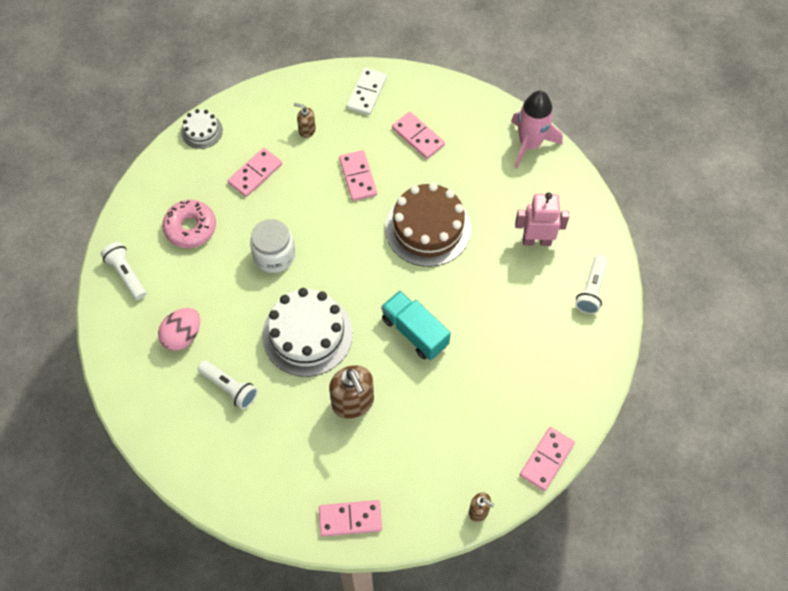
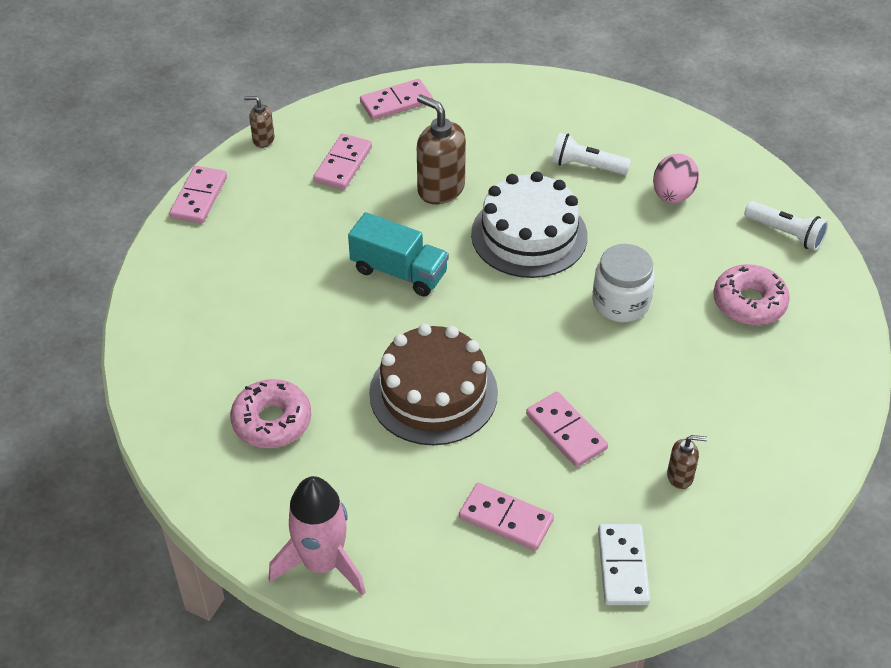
camera: 160 degrees right, 15 degrees down
white cake [181,109,223,149] -> none
pink domino [228,148,282,197] -> pink domino moved to [313,134,372,190]
pink robot [515,193,569,246] -> pink donut [230,379,311,448]
white flashlight [575,255,608,314] -> none

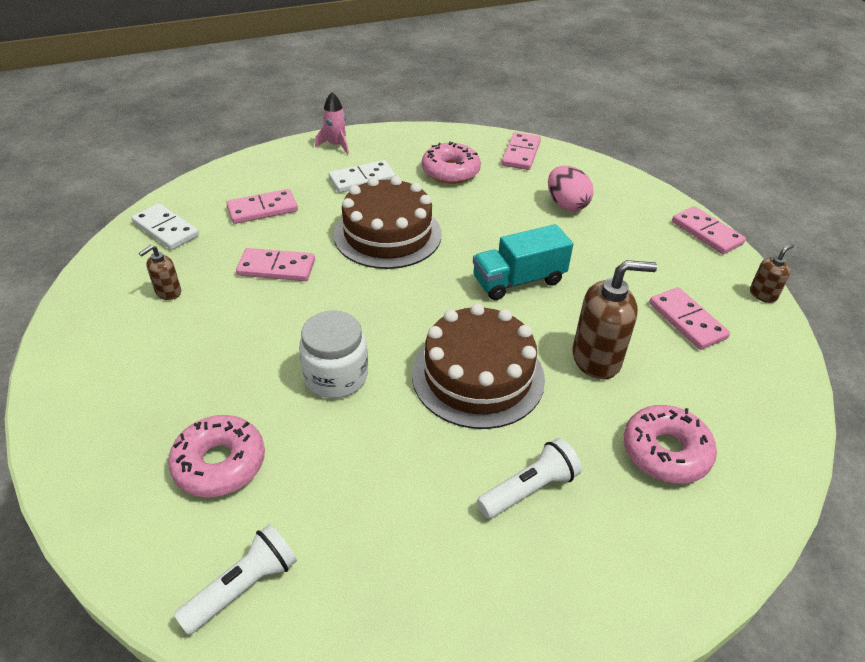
camera: 130 degrees right, 5 degrees down
pink rocket [269,476,366,596] -> pink rocket [315,92,349,155], size x0.59
pink domino [360,79,433,120] -> pink domino moved to [502,132,541,170]
white cake [471,172,588,278] -> brown cake [412,303,545,429]
pink egg [653,154,699,204] -> pink egg moved to [548,166,594,211]
white flashlight [744,201,828,251] -> white flashlight turned 150 degrees clockwise [174,524,297,635]
none -> white domino [329,160,396,193]
none -> pink donut [623,405,717,484]

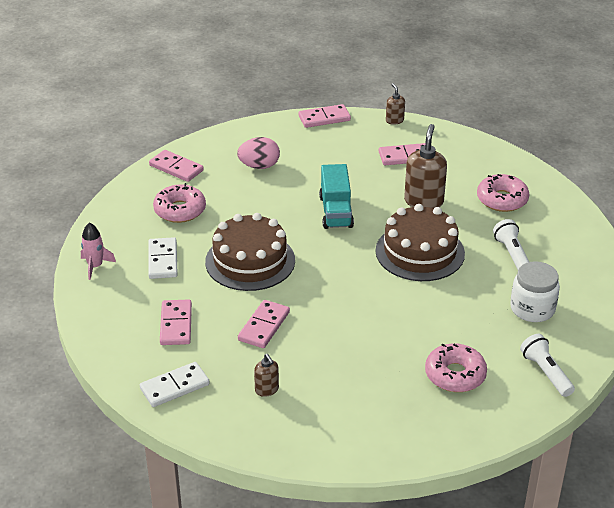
camera: 70 degrees left, 5 degrees down
white jar [299,310,368,398] -> white jar moved to [510,261,560,322]

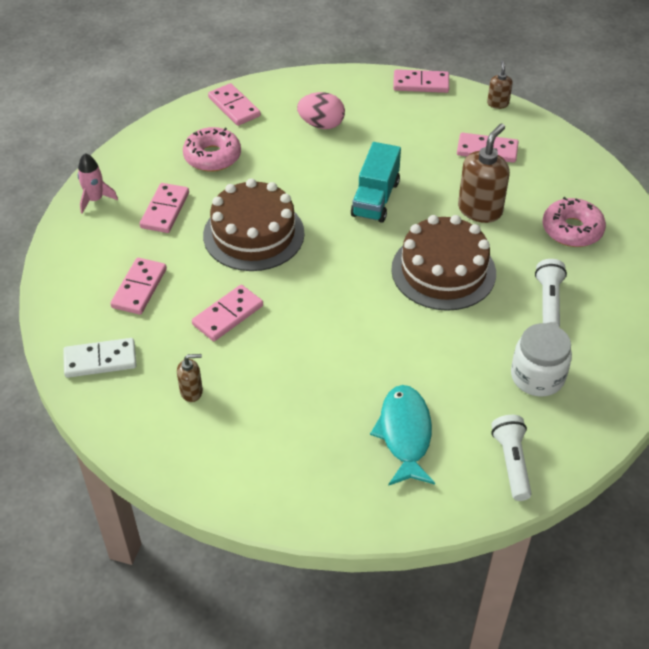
camera: 20 degrees right, 10 degrees up
white domino [148,237,178,279] -> pink domino [140,183,189,233]
brown soap dispenser [254,354,279,397] -> brown soap dispenser turned 90 degrees counterclockwise [177,354,203,402]
pink donut [425,343,487,392] -> turquoise fish [370,385,435,486]

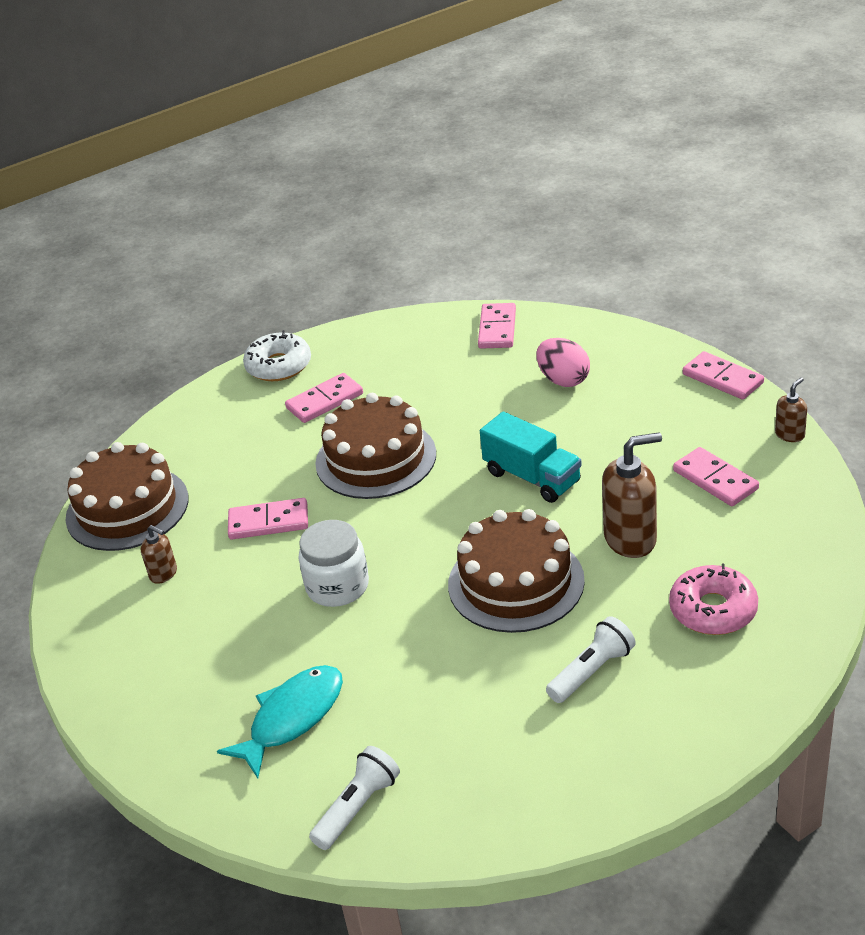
camera: 45 degrees right, 10 degrees down
white domino [63,338,137,378] -> brown cake [65,442,189,551]
pink rocket [78,153,118,214] -> white donut [243,330,311,381]
pink domino [110,258,167,315] -> none
pink donut [183,127,241,172] -> none
turquoise truck [351,142,401,223] -> turquoise truck turned 105 degrees counterclockwise [480,412,582,503]
white jar [511,323,572,396] -> white jar moved to [298,520,369,607]

